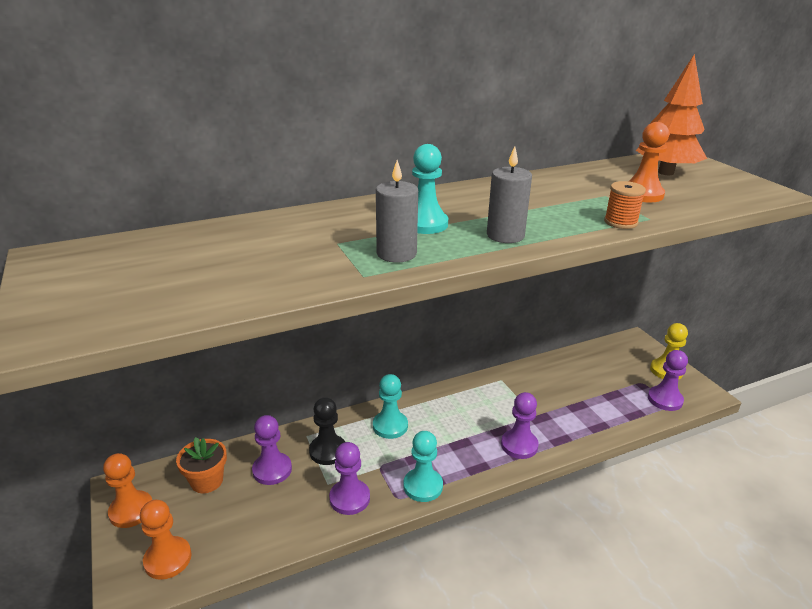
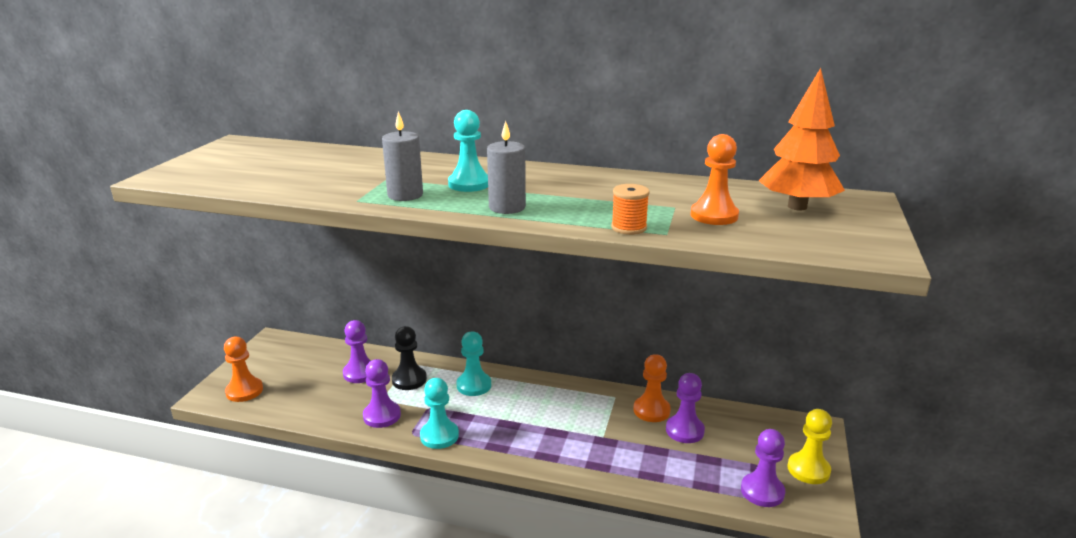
camera: 40 degrees right, 5 degrees down
orange pawn [103,453,152,528] -> orange pawn moved to [633,354,671,422]
orange flower pot [176,437,227,493] -> none
purple pawn [501,392,539,459] -> purple pawn moved to [666,373,705,443]

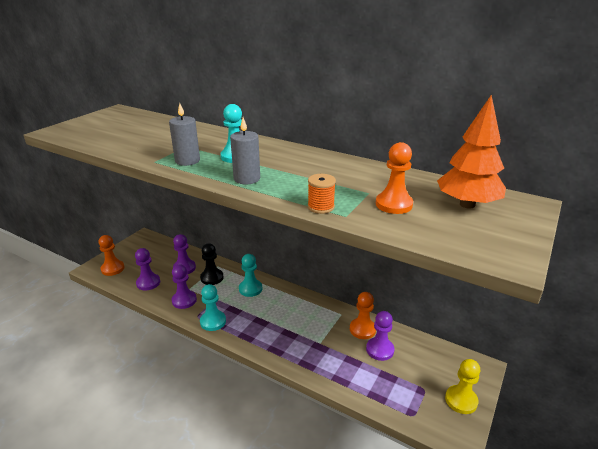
camera: 15 degrees right, 5 degrees up
purple pawn [741,429,785,507] -> purple pawn moved to [135,248,160,291]

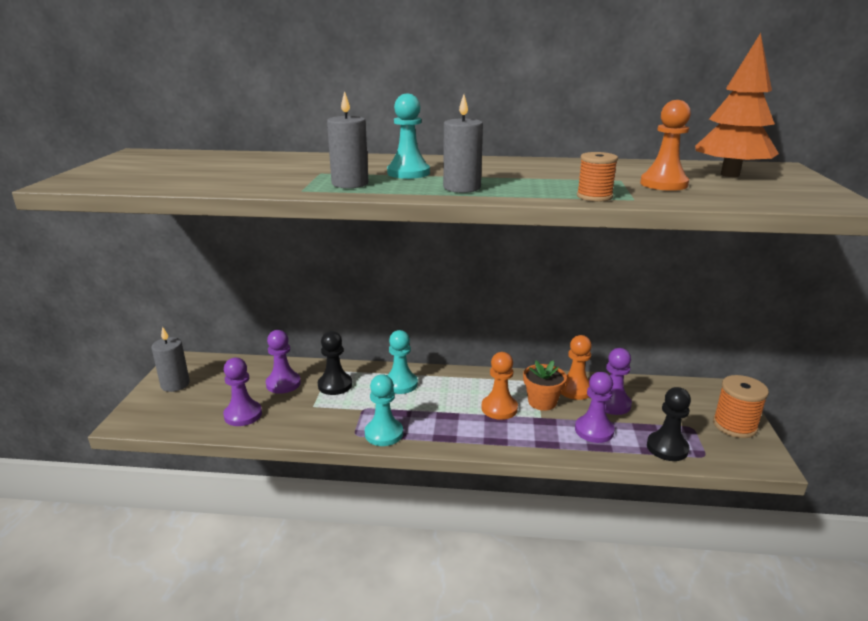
camera: 25 degrees left, 5 degrees down
orange pawn [98,235,125,276] -> orange pawn moved to [481,352,518,420]
purple pawn [172,265,197,309] -> purple pawn moved to [575,372,615,443]
yellow pawn [445,359,480,414] -> orange spool [713,375,769,438]
none -> grey candle [151,327,190,392]
none -> orange flower pot [523,360,567,411]
none -> black pawn [647,387,691,461]

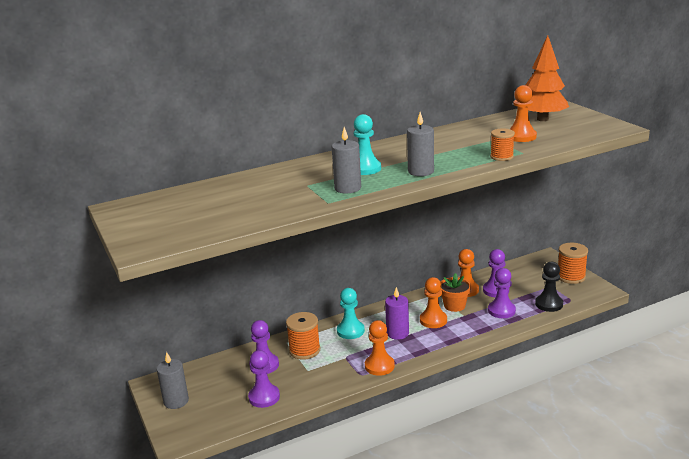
camera: 30 degrees left, 0 degrees up
black pawn [318,331,352,395] -> orange spool [286,312,320,360]
turquoise pawn [365,374,403,446] -> orange pawn [365,320,395,376]
none -> purple candle [385,287,409,340]

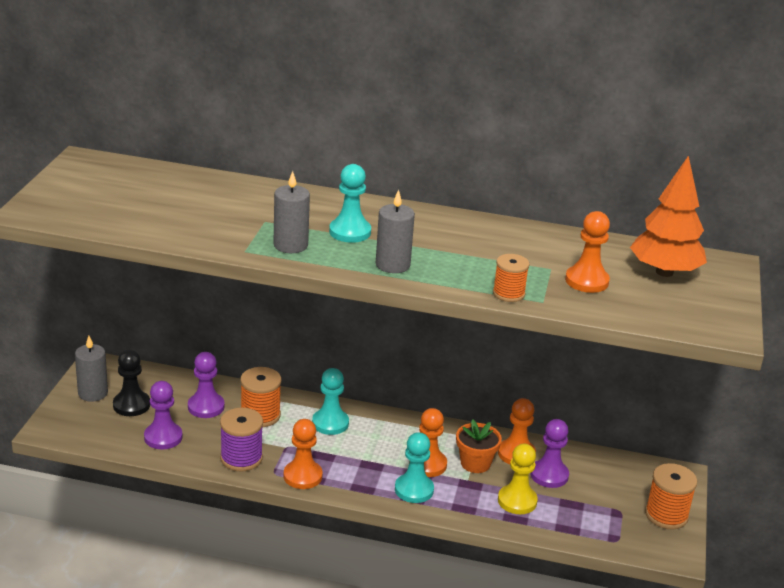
camera: 35 degrees right, 5 degrees up
purple candle [385,287,409,340] -> none
purple pawn [488,268,516,318] -> yellow pawn [498,444,538,514]
black pawn [535,262,563,312] -> black pawn moved to [113,350,150,416]
none -> purple spool [220,408,263,472]
none -> turquoise pawn [395,432,434,503]

